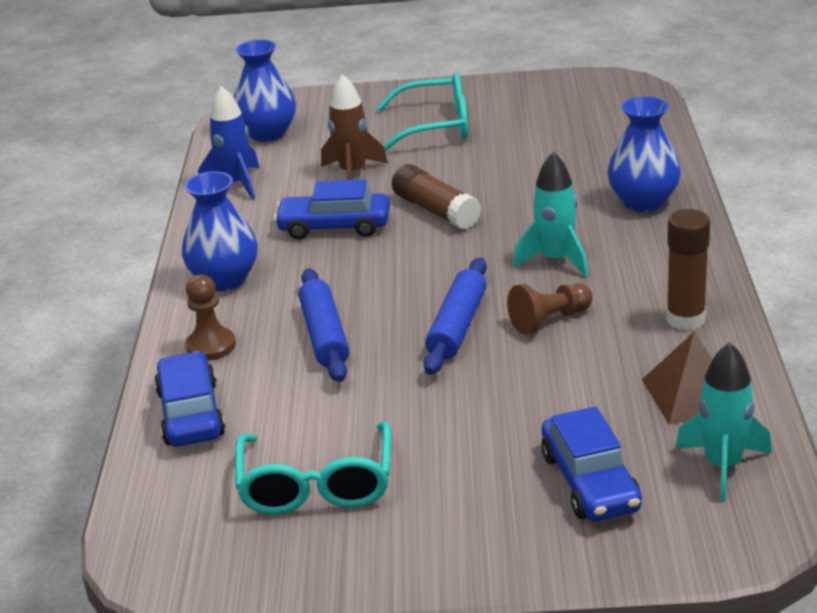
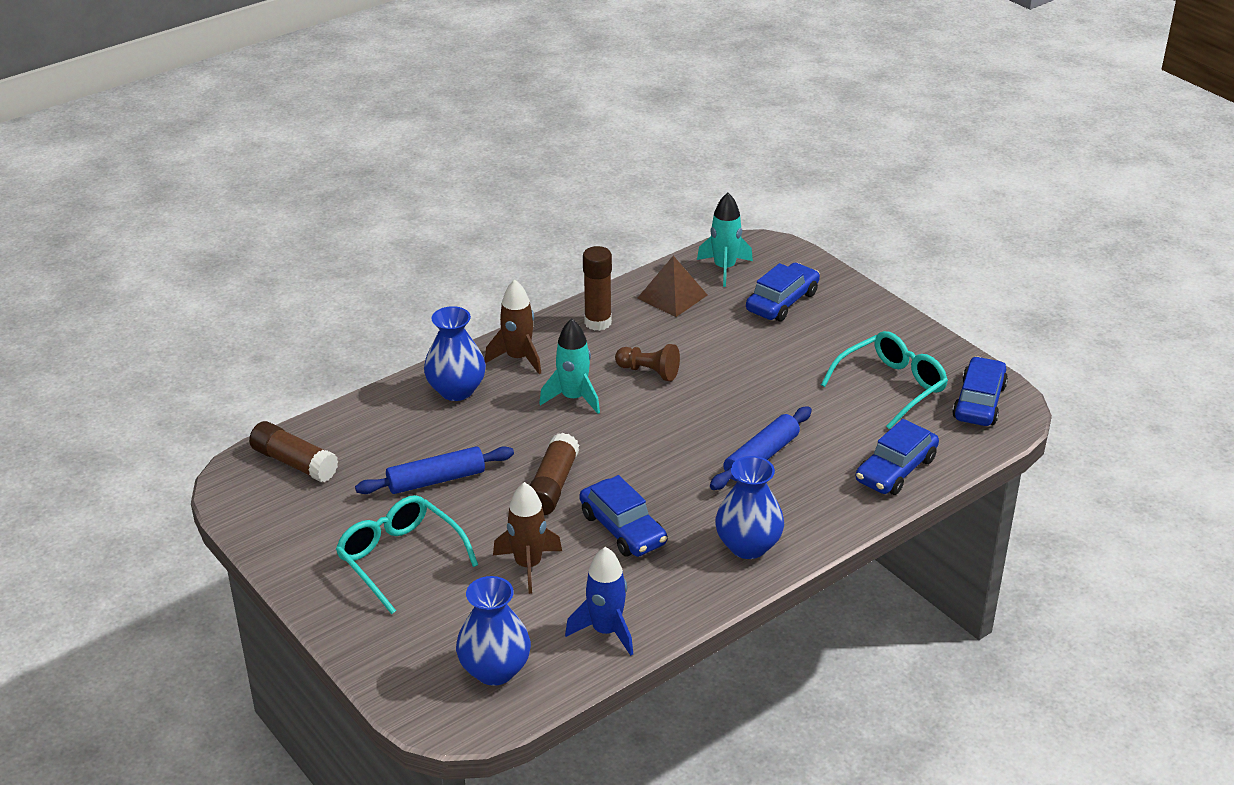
camera: 130 degrees left, 5 degrees up
brown pawn [185,274,236,360] -> none
blue rolling pin [424,258,487,375] -> blue rolling pin moved to [355,446,514,494]
none -> brown glue stick [249,421,338,482]
none -> brown rocket [485,280,541,374]
none -> blue car [952,356,1008,426]

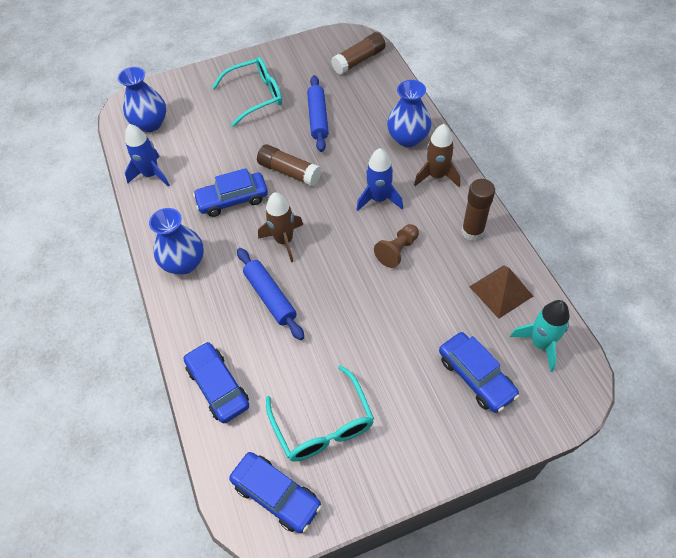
camera: 110 degrees right, 20 degrees up
brown rocket [493,482,562,594] -> brown rocket moved to [258,192,303,262]
turquoise rocket [539,319,600,414] -> blue rocket [356,148,403,211]

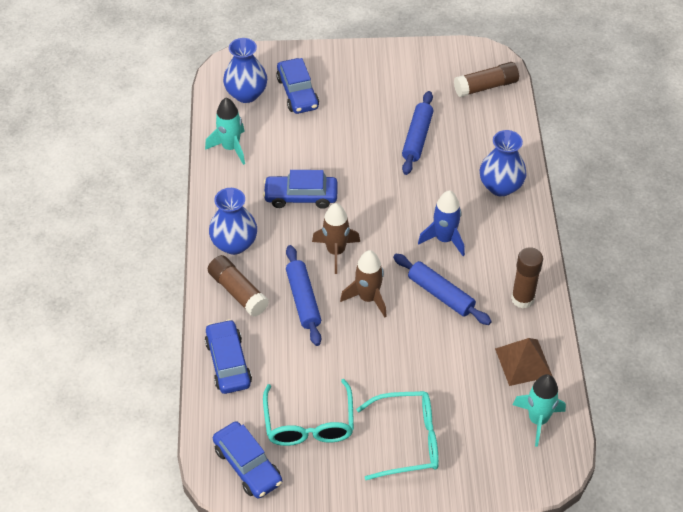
camera: 15 degrees right, 5 degrees down
blue rocket [125,124,170,187] -> turquoise rocket [205,98,245,165]
turquoise glasses [212,57,282,127] -> turquoise glasses moved to [356,391,439,480]
brown glue stick [257,144,321,186] -> brown glue stick moved to [208,255,269,317]
brown pawn [374,224,419,268] -> blue rolling pin [393,254,492,325]
brown rocket [414,124,460,187] -> brown rocket moved to [340,250,387,317]
blue car [439,332,519,413] -> blue car moved to [276,58,319,114]

